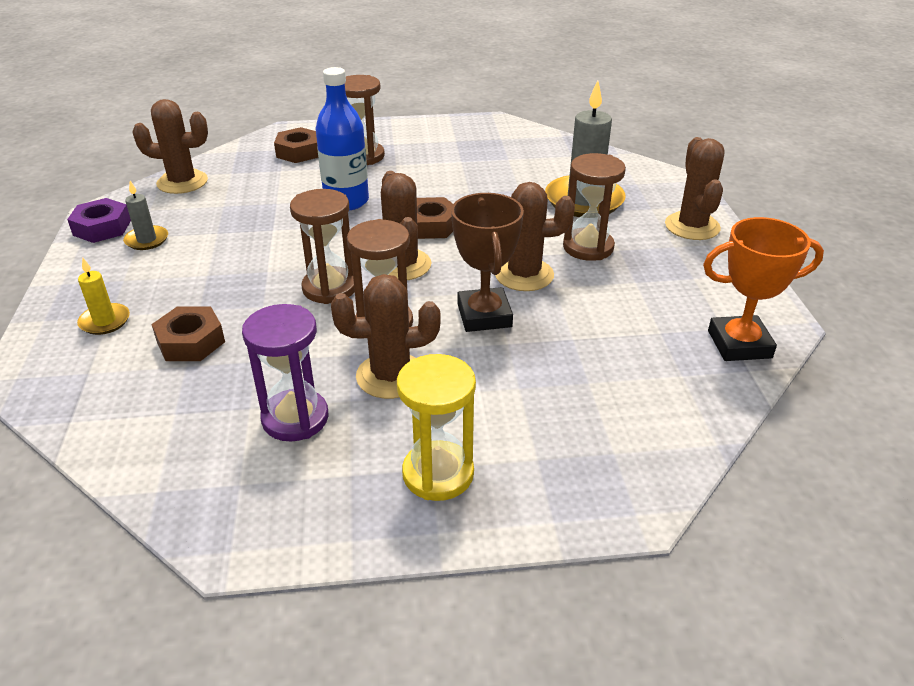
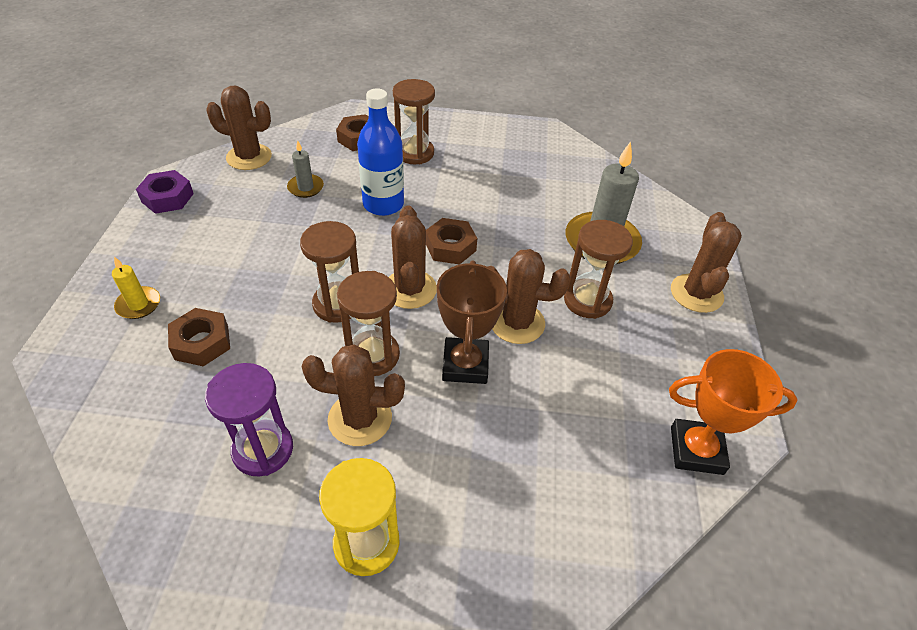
camera: 10 degrees right, 10 degrees up
grey candle [123,181,168,250] -> grey candle moved to [287,140,324,198]

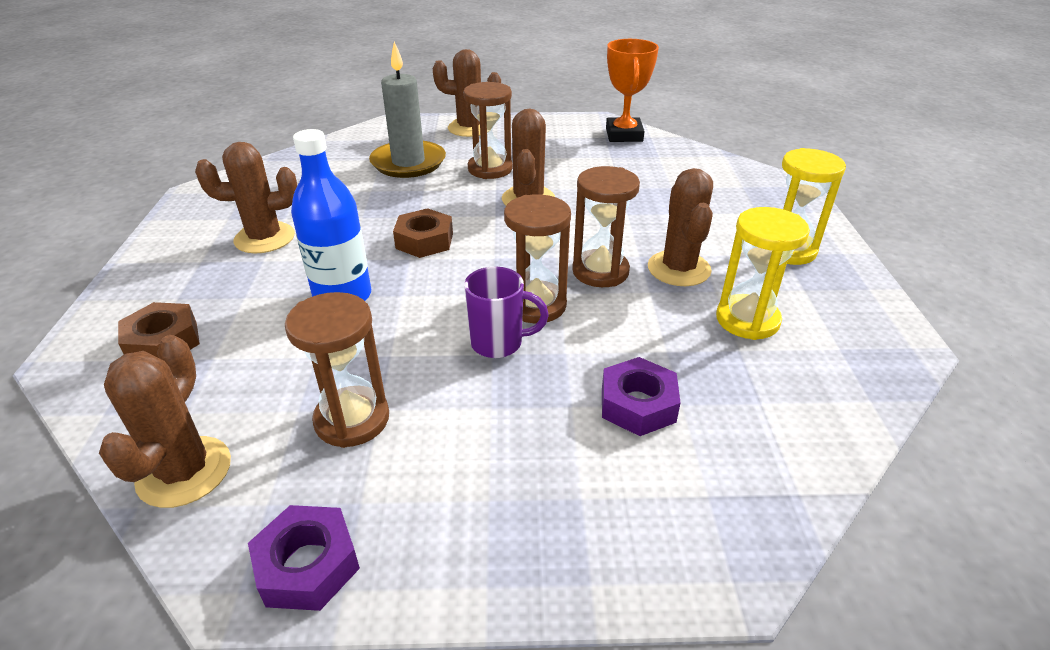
camera: 95 degrees left, 10 degrees down
yellow candle [112,257,160,319] -> none
brown nut [168,308,230,367] -> purple nut [602,357,681,436]
purple hourglass [205,363,293,477] -> yellow hourglass [716,207,810,340]
grey candle [287,140,324,198] -> none
brown cactus [389,206,437,309] -> brown cactus moved to [195,142,297,253]
brown hourglass [393,79,435,164] -> brown hourglass moved to [285,292,389,448]
brown trophy [437,261,507,384] -> none
none -> purple mug [464,267,549,358]

